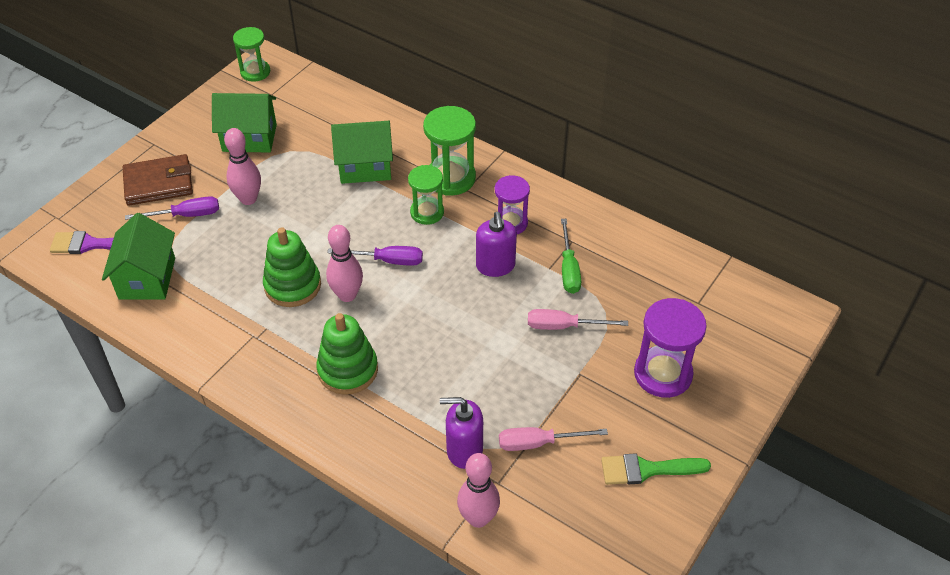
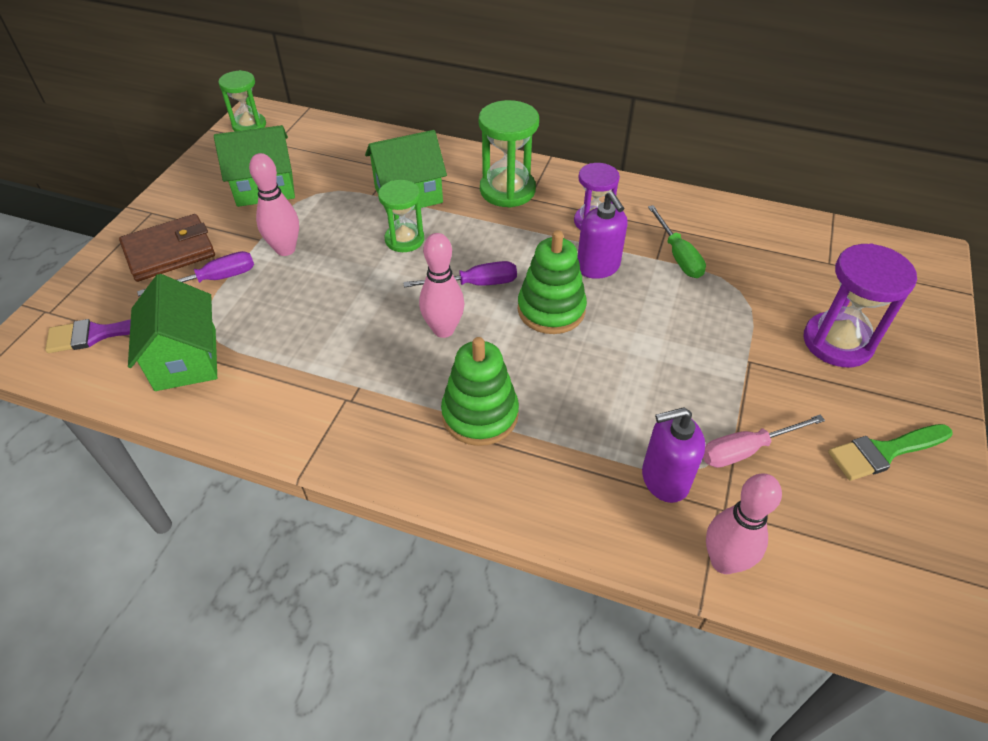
camera: 15 degrees left, 0 degrees up
green stacking toy [263,227,321,307] -> green stacking toy moved to [518,230,587,334]
green hourglass [408,165,444,225] -> green hourglass moved to [378,180,424,252]
pink screwdriver [528,309,628,330] -> none

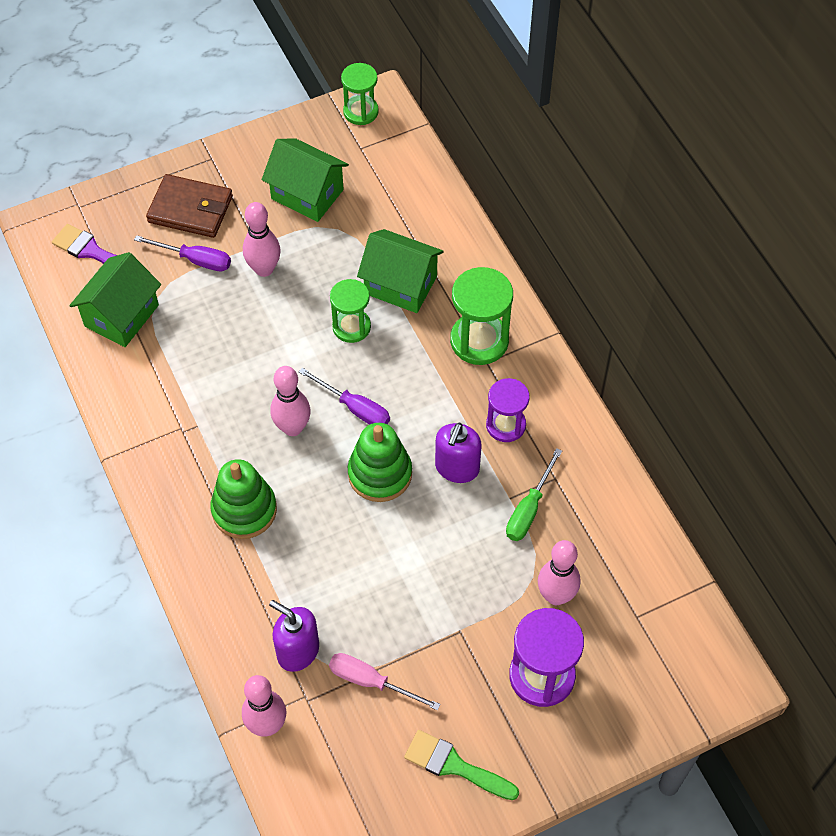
camera: 45 degrees right, 10 degrees up
none -> pink bowling pin [538,540,580,605]

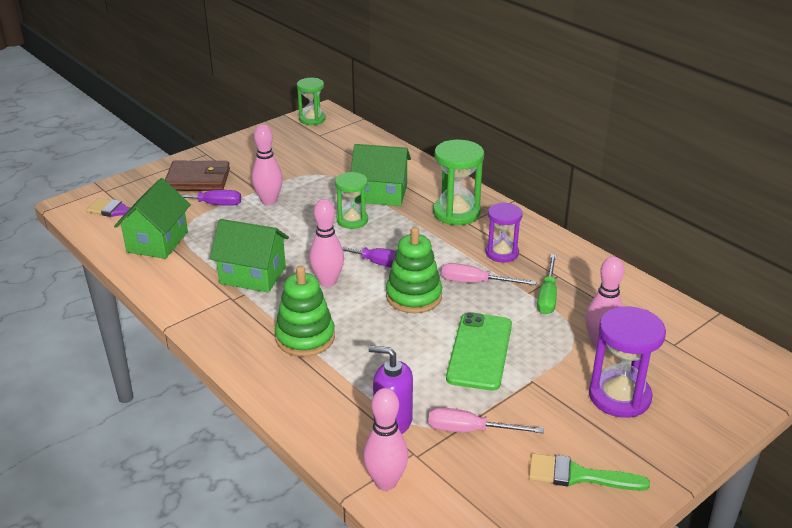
camera: 15 degrees left, 25 degrees down
green house [262,138,349,222] -> green house moved to [210,219,289,293]
purple soap dispenser [435,423,482,483] -> pink screwdriver [442,263,537,285]
none -> green phone [446,312,512,391]

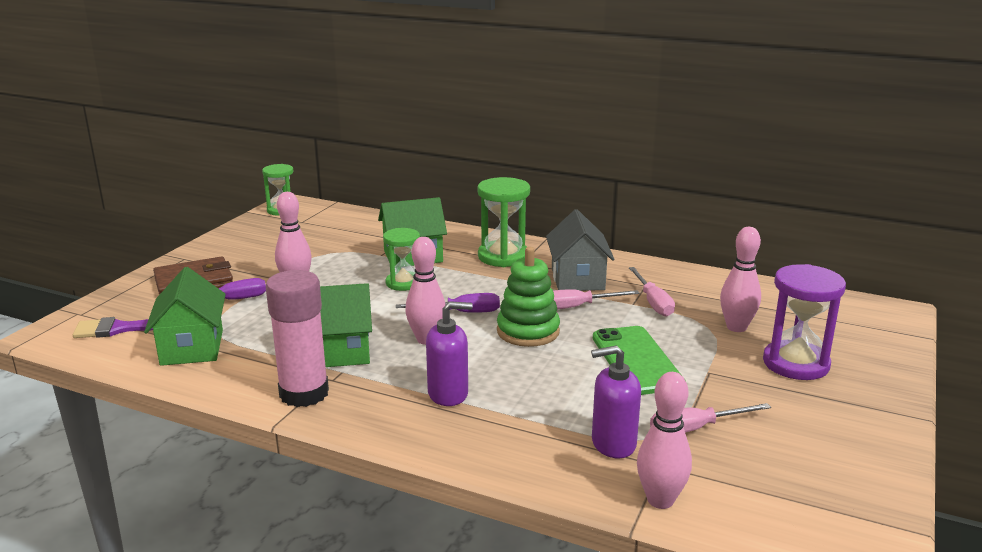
camera: 25 degrees left, 10 degrees down
green stacking toy [275,266,335,357] -> purple soap dispenser [426,301,473,406]
purple hourglass [485,203,523,262] -> grey house [546,209,614,291]
green brush [529,453,650,491] -> none
green screwdriver [537,254,557,315] -> pink screwdriver [629,267,675,317]
none -> pink glue stick [266,270,329,407]

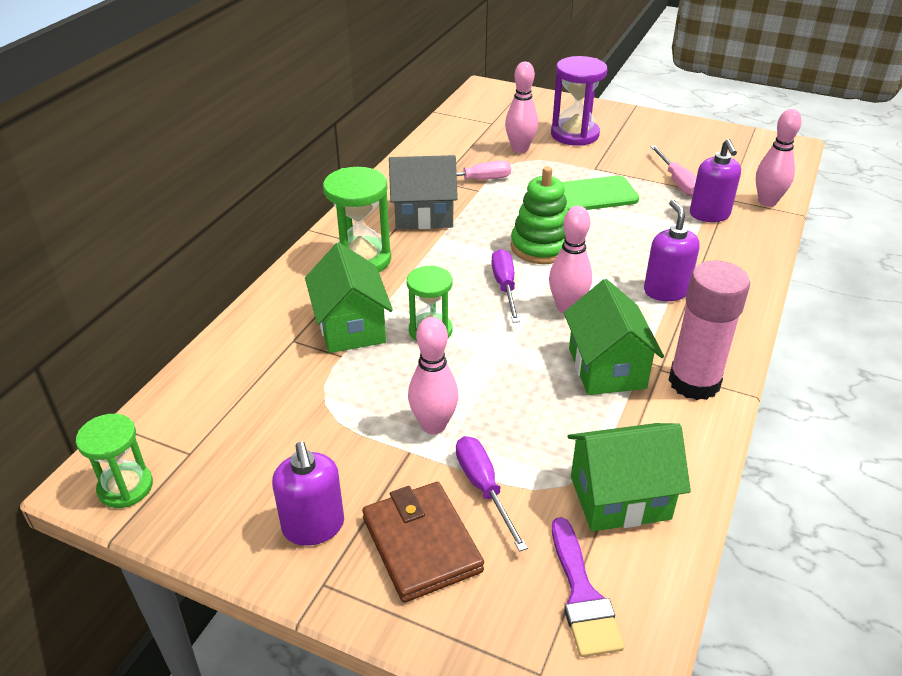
camera: 90 degrees left, 15 degrees up
pink screwdriver [553,289,640,309] -> none
none -> purple soap dispenser [272,442,344,546]

